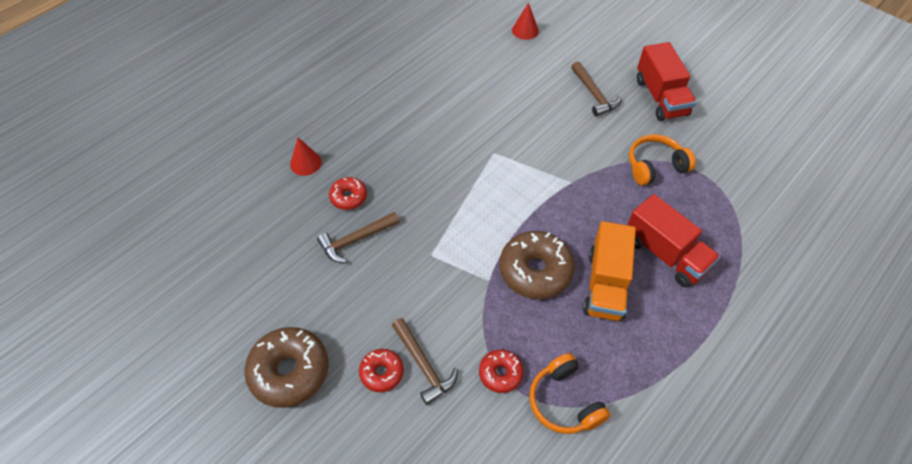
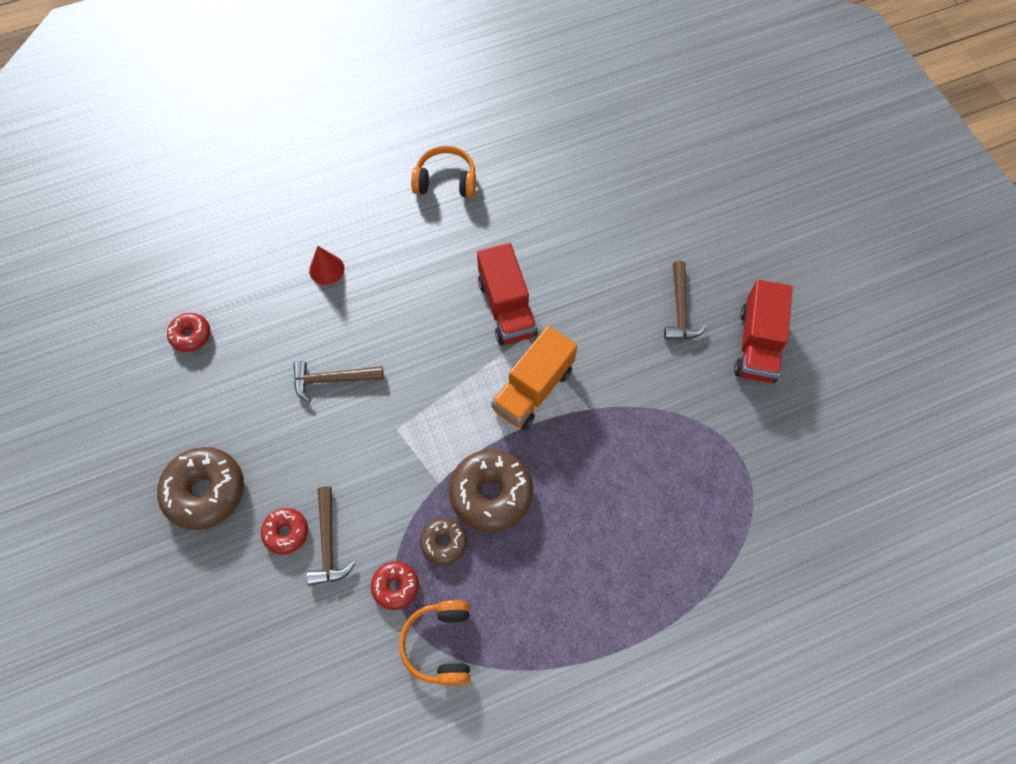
camera: 25 degrees right, 10 degrees up
red donut [329,177,367,210] -> red donut moved to [167,313,210,352]
red cone [512,3,539,40] -> none
orange truck [583,221,636,321] -> orange truck moved to [491,326,577,430]
red truck [627,194,720,287] -> red truck moved to [477,243,538,345]
orange headphones [629,134,696,186] -> orange headphones moved to [411,146,476,198]
none -> brown donut [420,518,467,565]

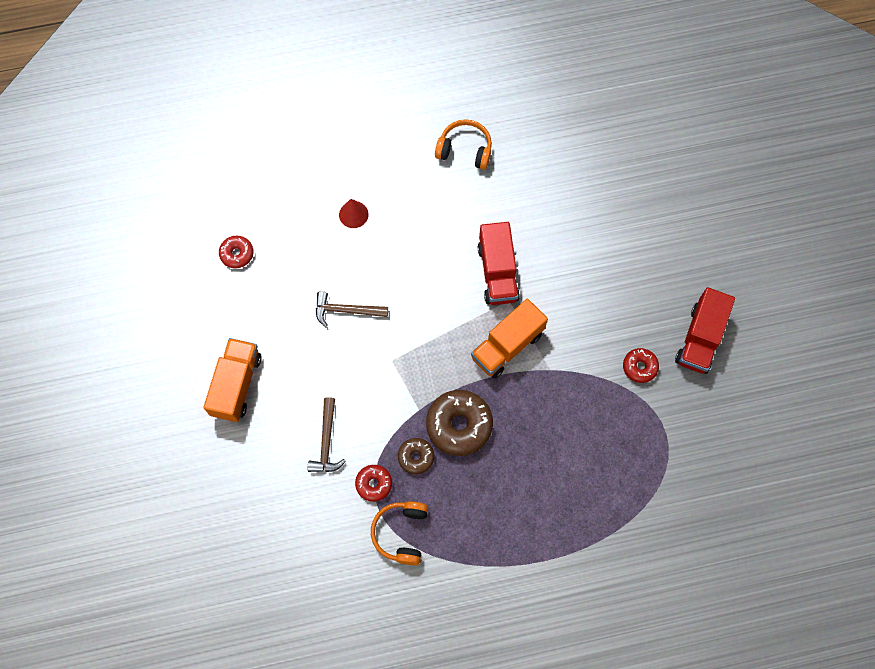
camera: 10 degrees right, 5 degrees up
brown donut [157,447,244,530] -> orange truck [203,338,262,422]
red donut [261,508,308,555] -> red donut moved to [623,348,659,383]
brown hammer [664,261,707,340] -> none

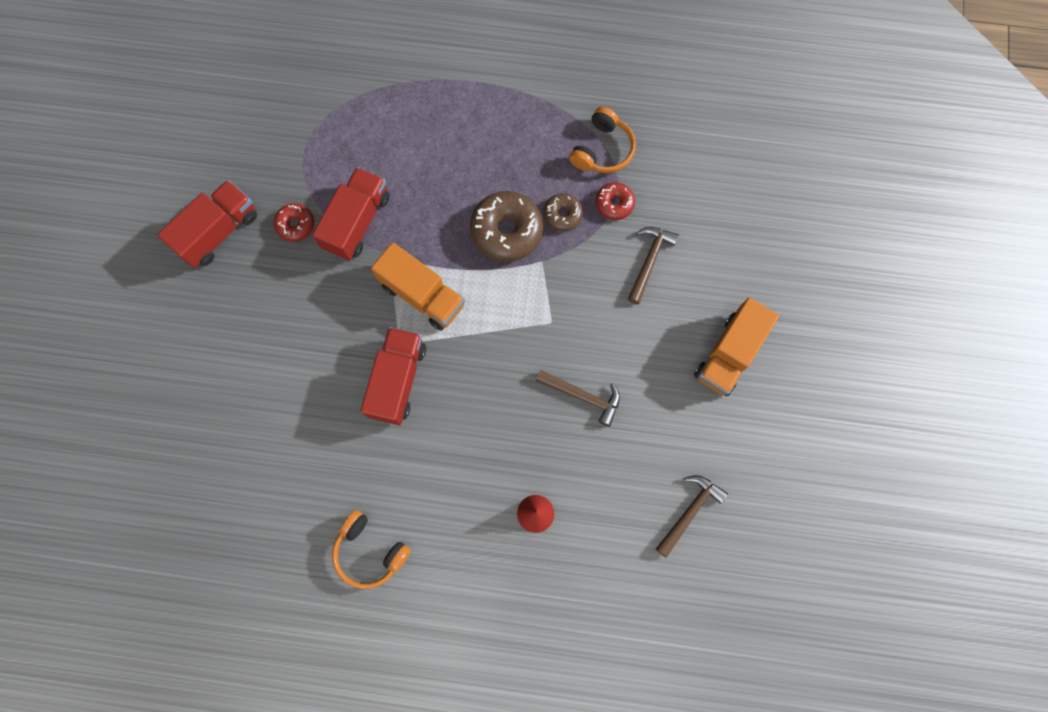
camera: 160 degrees left, 5 degrees up
red donut [219,236,254,269] -> brown hammer [656,475,728,558]
orange truck [471,299,548,379] -> orange truck turned 60 degrees clockwise [371,242,465,331]
none -> red truck [312,167,390,261]

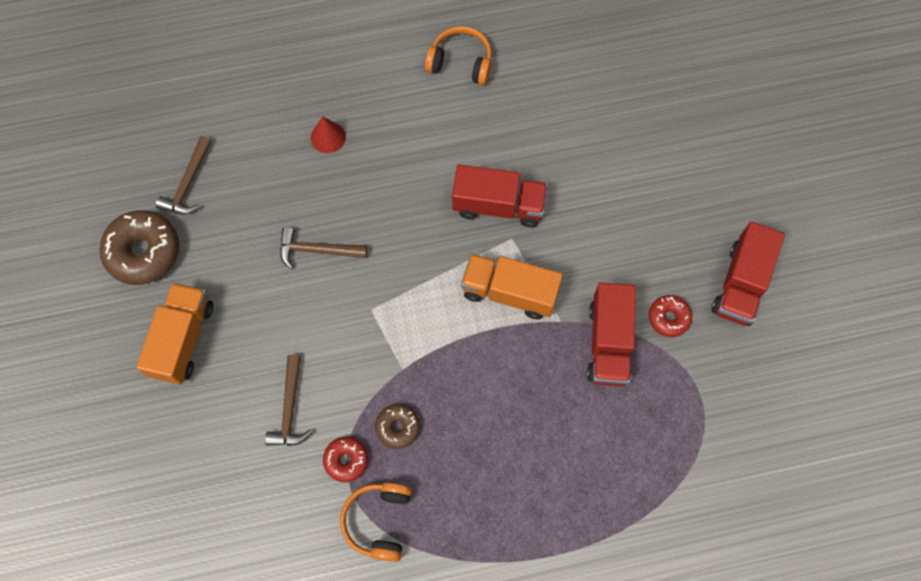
camera: 160 degrees right, 5 degrees down
red truck [361,327,426,425] -> red truck turned 75 degrees counterclockwise [452,165,548,227]
brown donut [470,191,543,262] -> brown donut moved to [99,210,179,285]

